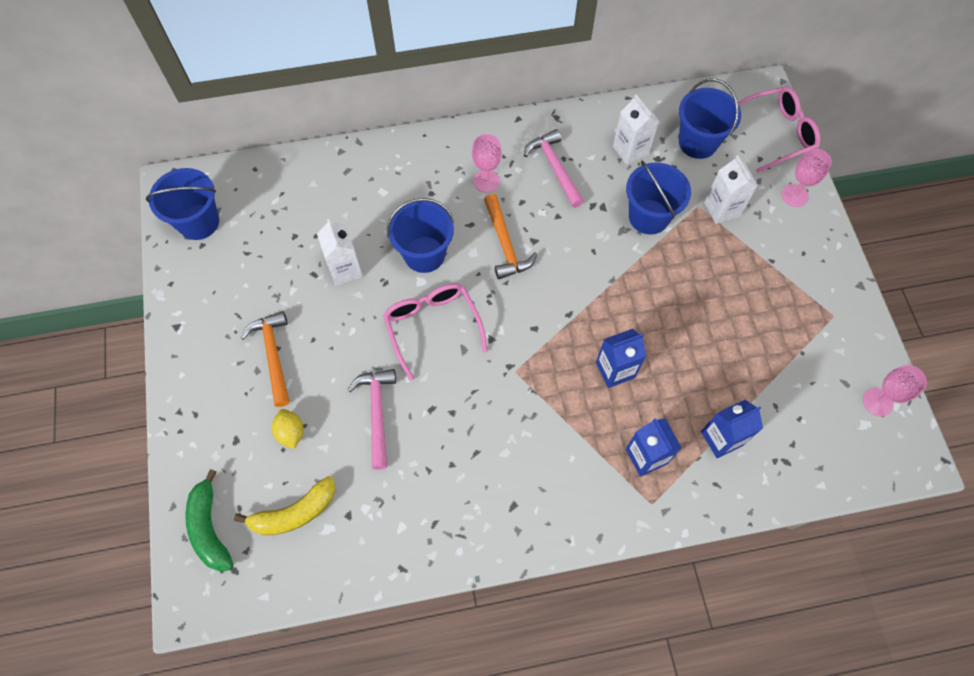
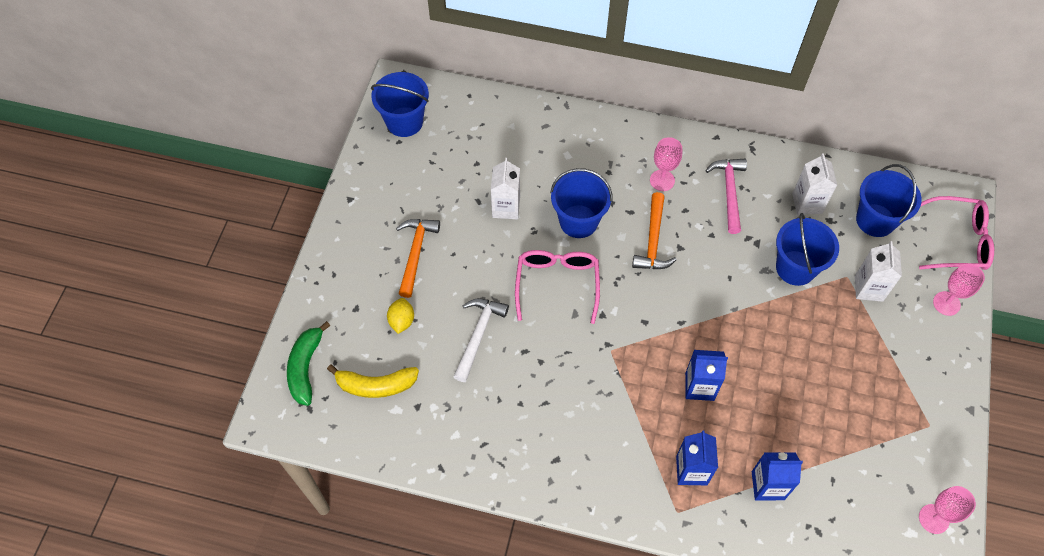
camera: 25 degrees right, 5 degrees down
pink hammer [347,369,396,469] -> white hammer [453,298,509,382]

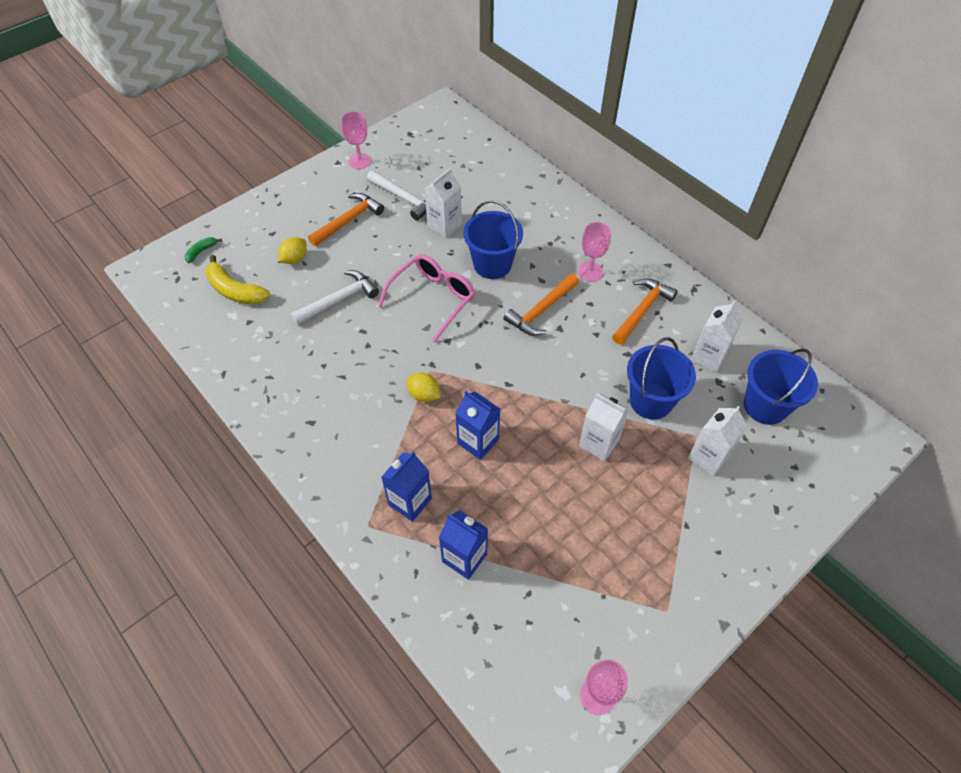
camera: 35 degrees right, 5 degrees down
green banana [287,321,331,406] -> green banana [185,237,222,263], size x0.52
blue bucket [371,72,429,137] -> none
pink hammer [705,159,747,234] -> orange hammer [612,278,678,345]
pink glasses [919,196,994,270] -> none
pink goblet [933,263,985,316] -> pink goblet moved to [341,111,371,169]
none -> white hammer [367,170,426,221]
none -> yellow lemon [407,373,441,402]
none -> white carton [579,393,629,461]

